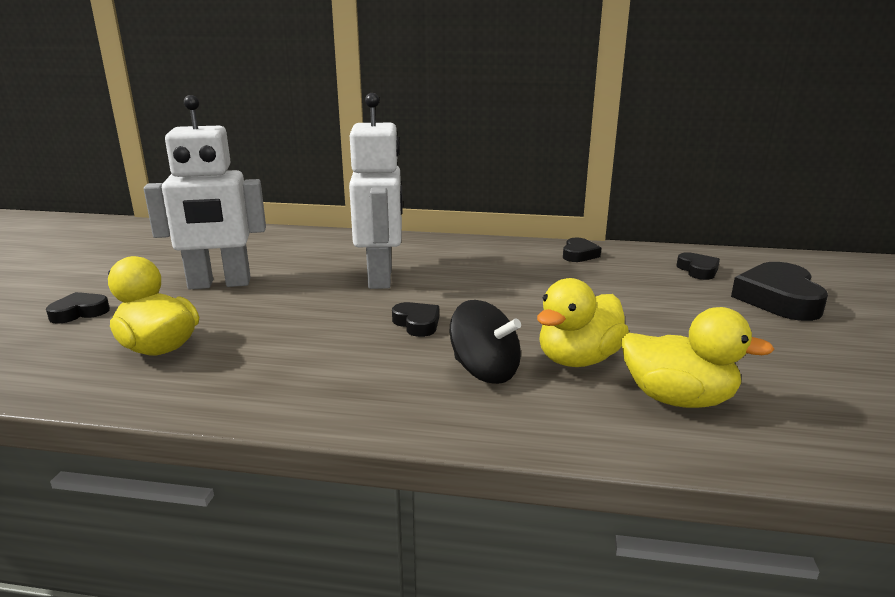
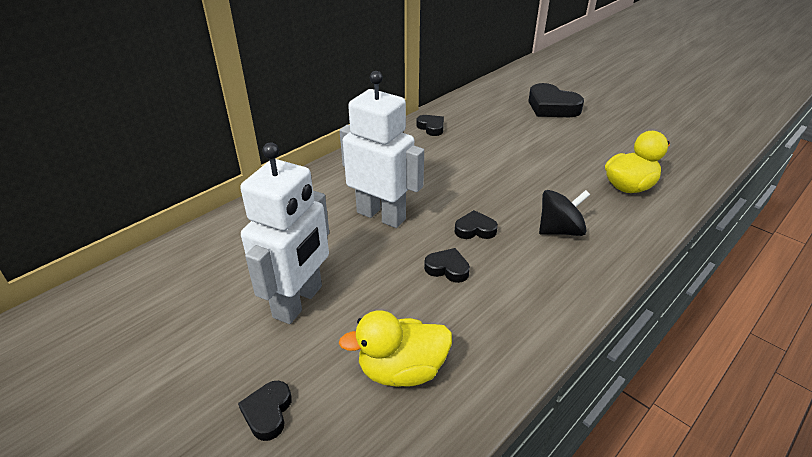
camera: 55 degrees left, 15 degrees up
yellow duck [537,278,629,367] -> none
black heart [677,252,720,280] -> black heart moved to [424,248,470,283]

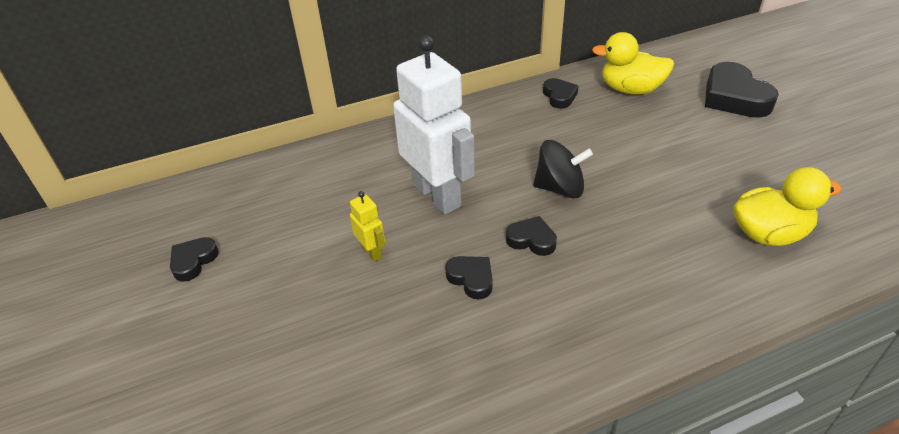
camera: 25 degrees right, 5 degrees up
black heart [238,381,292,441] -> black heart moved to [170,237,219,282]
white robot [240,143,329,324] -> none
yellow duck [338,310,452,387] -> yellow duck moved to [592,32,674,95]
black spinning top [539,190,590,236] -> black spinning top moved to [533,140,593,198]
none -> yellow robot [350,191,385,262]

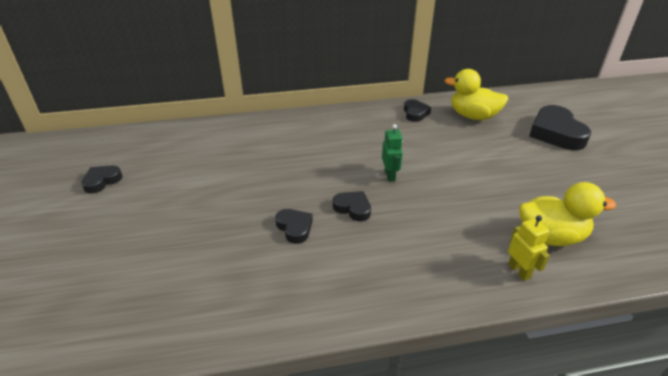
camera: 10 degrees right, 5 degrees down
yellow robot [350,191,385,262] -> yellow robot moved to [508,215,550,281]
white robot [393,36,475,215] -> none
black spinning top [533,140,593,198] -> green robot [382,124,403,182]

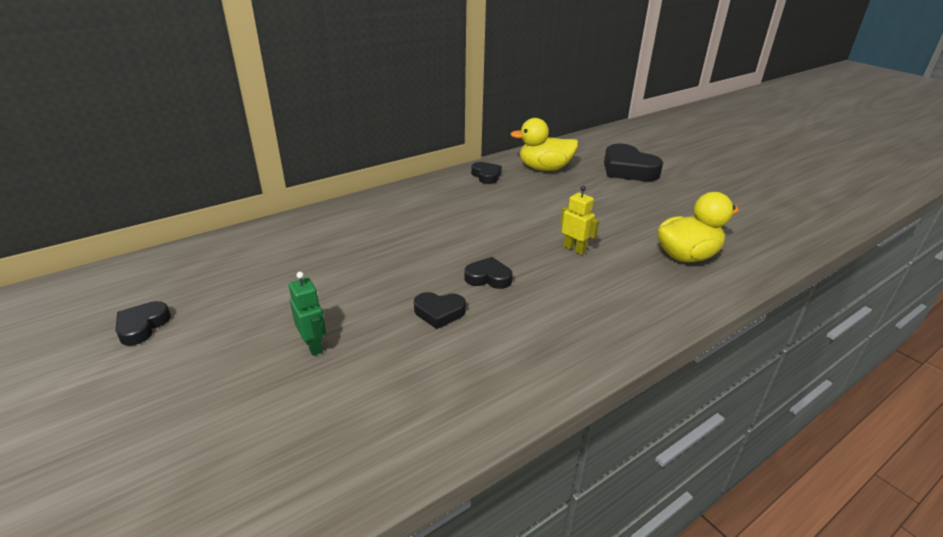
camera: 25 degrees left, 5 degrees down
black heart [275,209,313,244] -> black heart turned 150 degrees clockwise [414,292,466,329]
green robot [382,124,403,182] -> green robot moved to [289,272,326,356]
yellow robot [508,215,550,281] -> yellow robot moved to [560,186,599,255]

